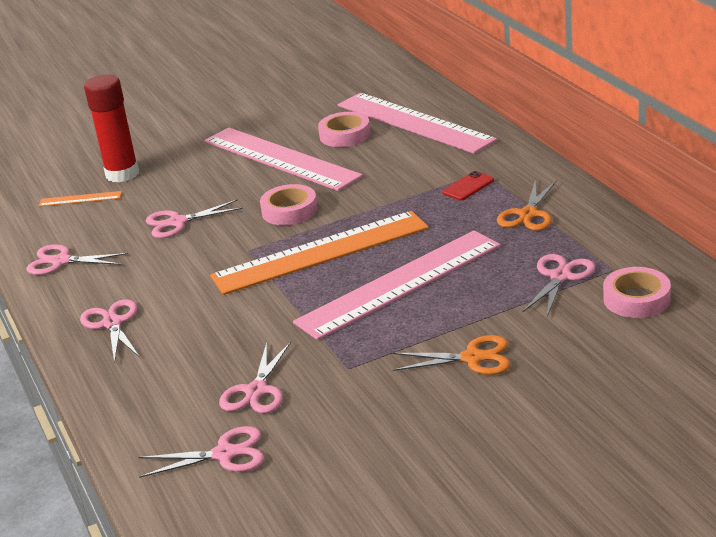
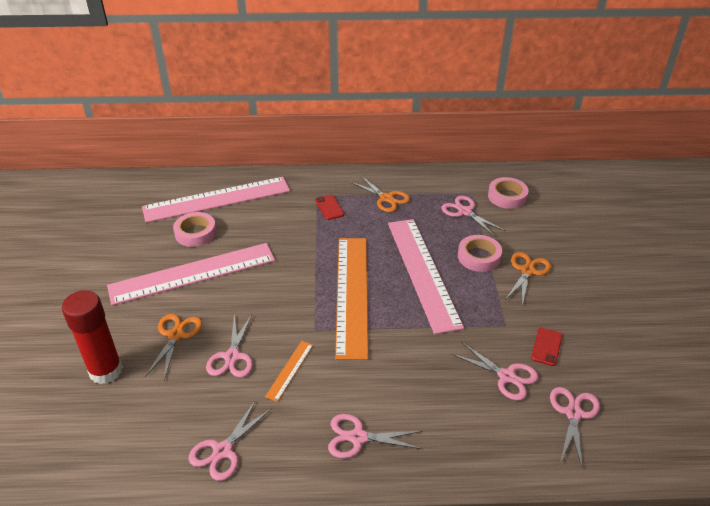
camera: 70 degrees left, 10 degrees up
orange ruler [39,191,122,207] -> orange ruler moved to [265,341,313,402]
pink tape [260,184,318,225] -> pink tape moved to [458,235,502,272]
none -> orange scissors [145,314,202,380]
none -> red phone [531,328,562,366]

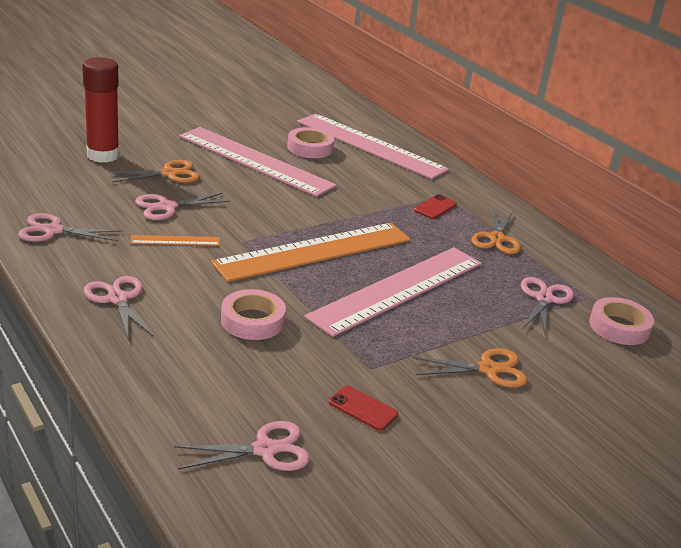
camera: 55 degrees right, 10 degrees down
pink scissors [451,342,538,401] -> none
pink tape [458,235,502,272] -> pink tape moved to [221,289,286,340]
red phone [531,328,562,366] -> red phone turned 45 degrees clockwise [329,386,398,431]

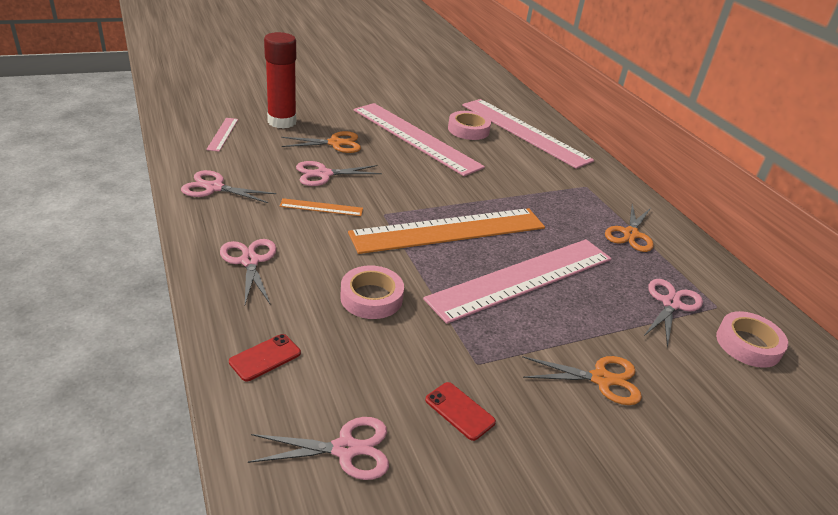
camera: 10 degrees right, 5 degrees up
red phone [414,194,457,219] -> red phone moved to [229,334,301,382]
none -> pink ruler [206,118,238,152]

